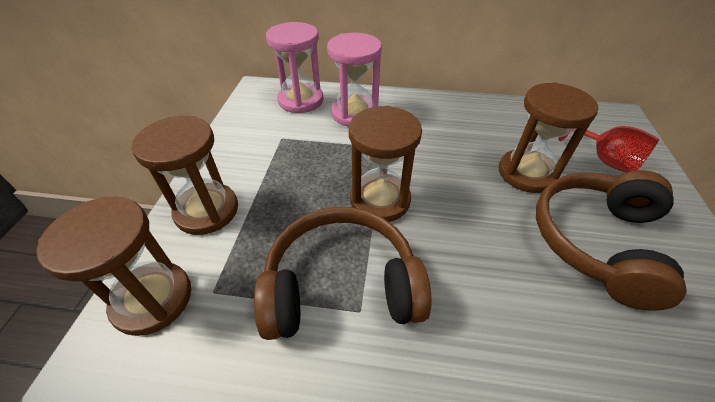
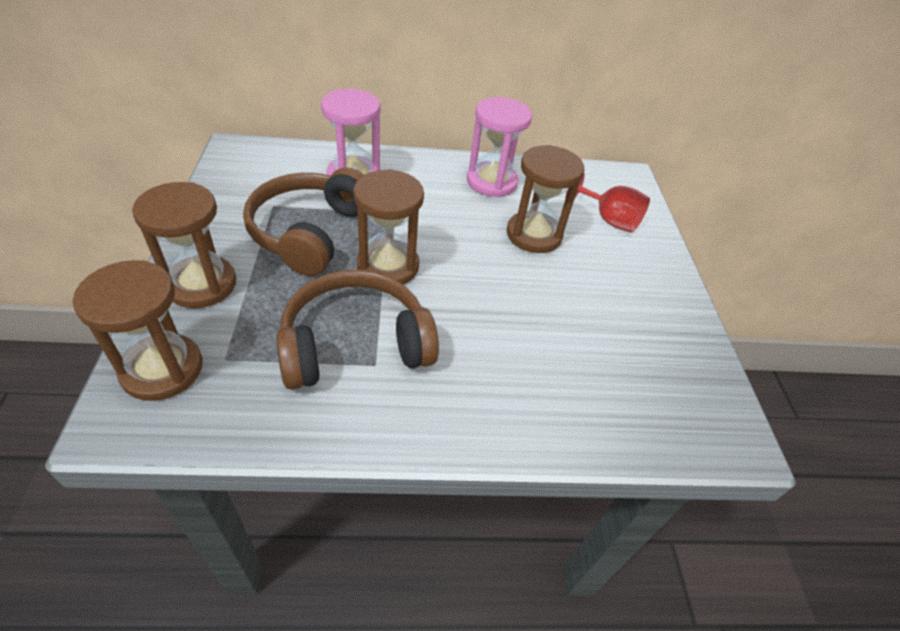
camera: 15 degrees left, 0 degrees up
pink hourglass [266,22,324,114] -> pink hourglass moved to [467,97,532,197]
brown headphones [536,170,687,311] -> brown headphones moved to [243,168,364,276]

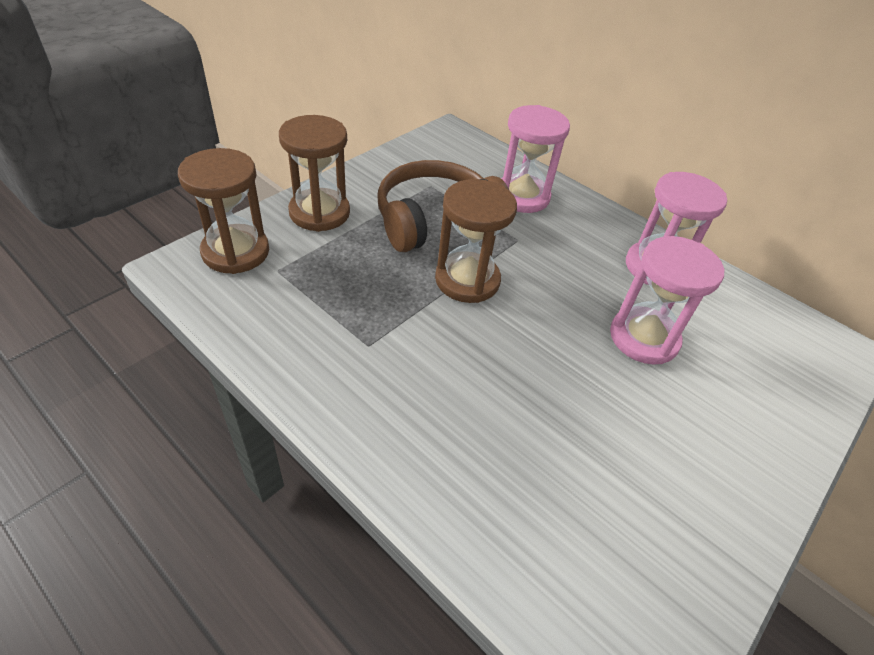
camera: 45 degrees right, 0 degrees up
brown headphones [276,270,439,390] -> none
brown hourglass [507,145,584,253] -> pink hourglass [610,236,724,365]
red goblet [565,174,650,233] -> none

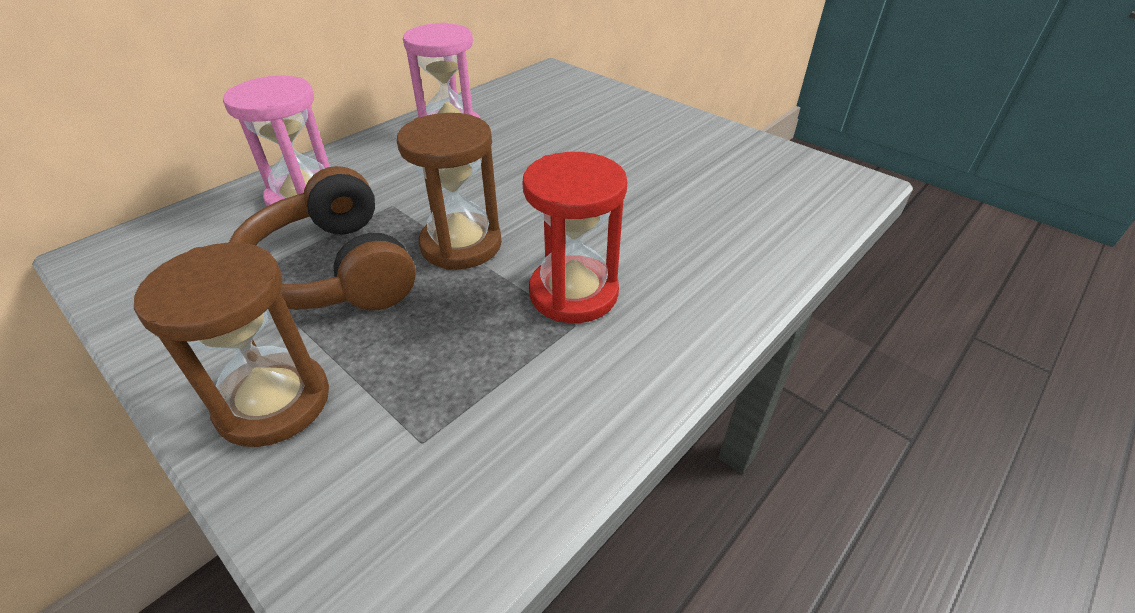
camera: 85 degrees left, 5 degrees down
brown hourglass [178,148,269,274] -> none
pink hourglass [610,236,724,365] -> none
none -> red hourglass [523,152,627,323]

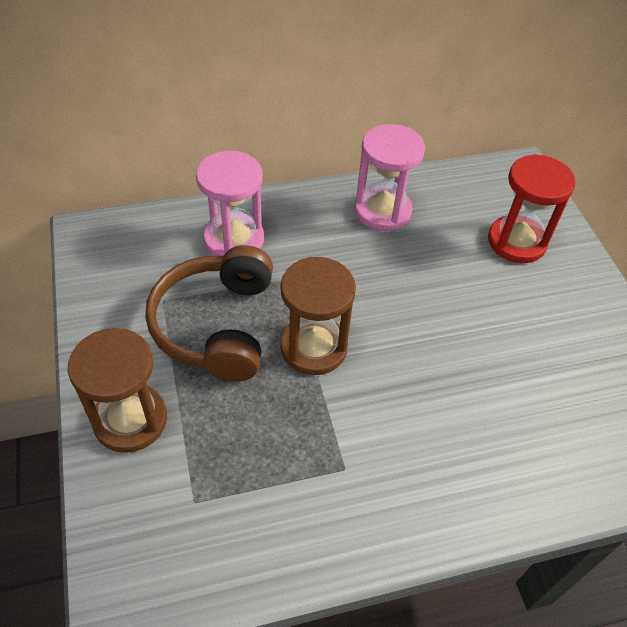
camera: 30 degrees right, 10 degrees up
red hourglass [523,152,627,323] -> red hourglass moved to [488,154,576,263]

